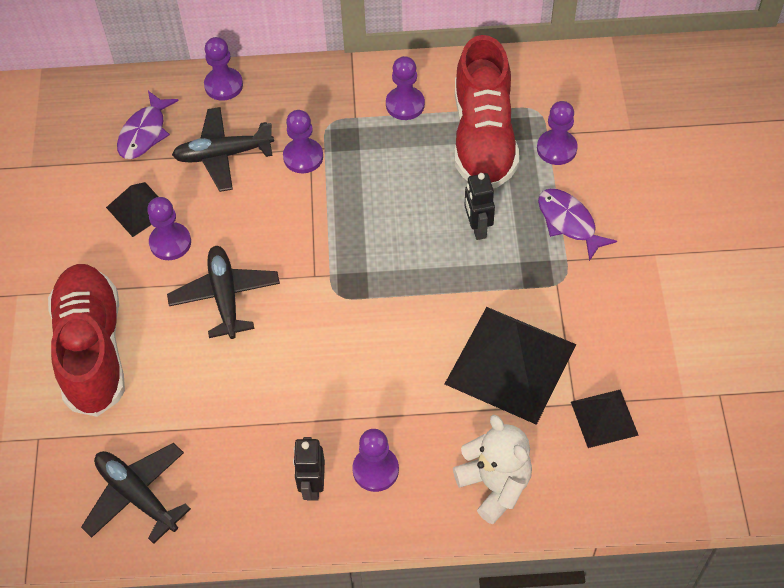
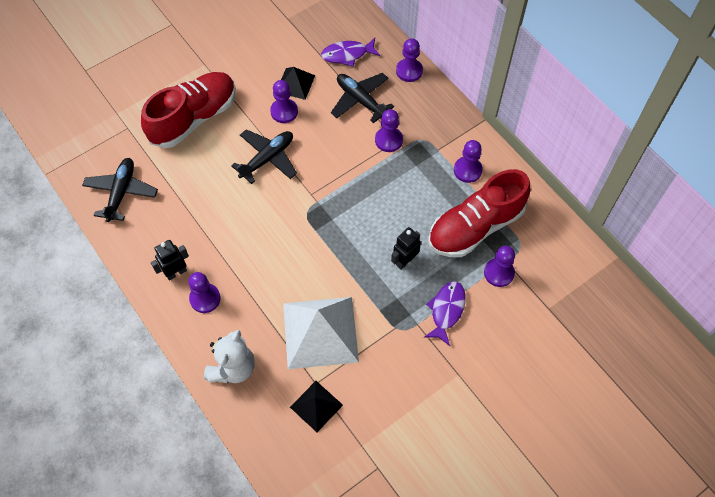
camera: 55 degrees right, 5 degrees up
black pyramid [445,307,576,425] -> white pyramid [283,297,359,369]

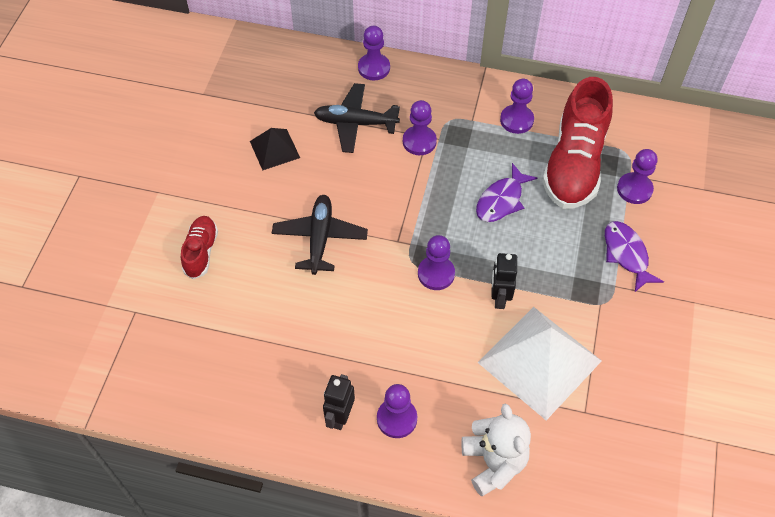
camera: 40 degrees left, 5 degrees down
black plane [82,158,158,222] -> none
red shoe [141,72,236,148] -> red shoe [181,216,218,279], size x0.50
purple pawn [270,80,298,123] -> purple pawn moved to [418,235,455,290]
black pyramid [290,381,343,432] -> none
purple fish [321,38,380,66] -> purple fish moved to [476,163,537,222]
black robot [391,227,421,270] -> black robot moved to [491,253,517,309]

